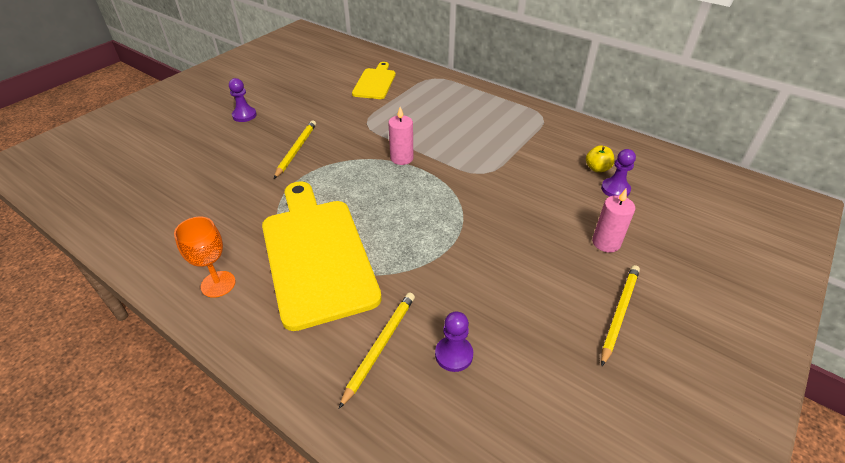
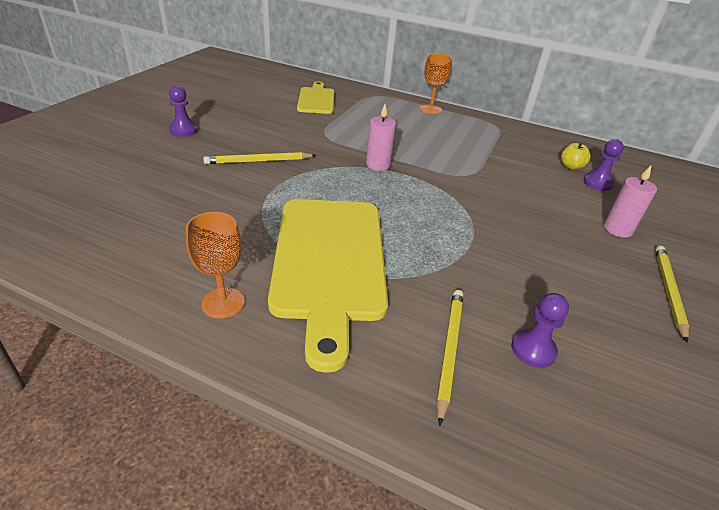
camera: 15 degrees left, 5 degrees down
yellow cutting board [262,181,382,331] -> yellow cutting board turned 150 degrees counterclockwise [268,199,388,373]
yellow pencil [274,121,316,179] -> yellow pencil turned 105 degrees counterclockwise [203,152,316,164]
none -> orange goblet [420,53,452,114]

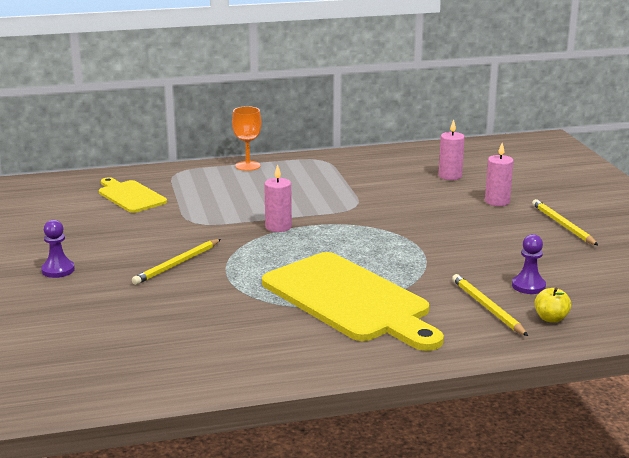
camera: 35 degrees left, 15 degrees down
orange goblet [186,212,245,319] -> none
yellow apple [561,143,590,170] -> yellow apple moved to [535,287,571,323]
purple pawn [583,139,624,191] -> pink candle [439,119,465,180]

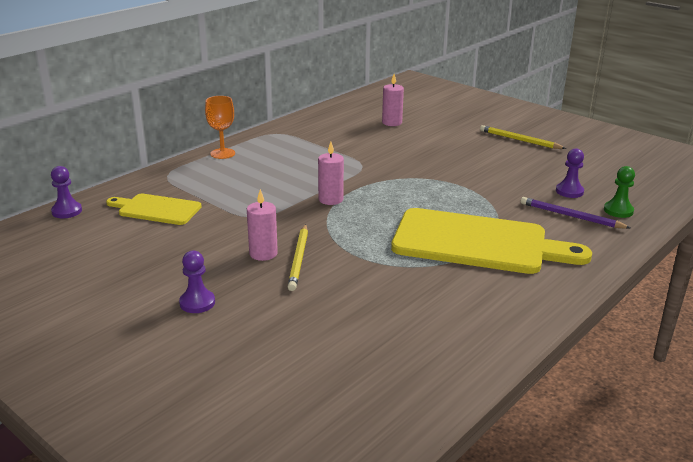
camera: 35 degrees left, 5 degrees up
yellow pencil [452,274,528,336] -> purple pencil [521,197,631,229]
pink candle [485,143,514,206] -> pink candle moved to [247,189,278,261]
yellow apple [535,287,571,323] -> green pawn [604,166,635,218]
none -> purple pawn [51,166,82,218]

